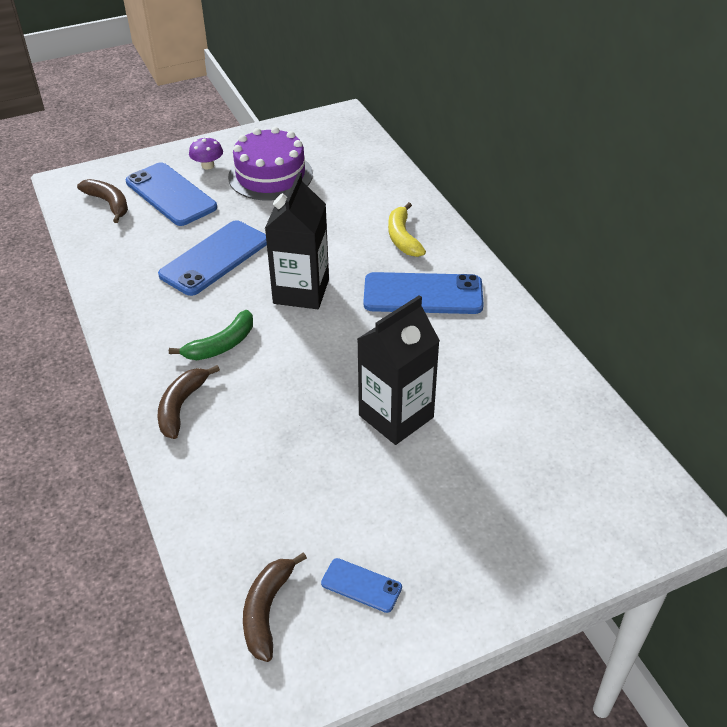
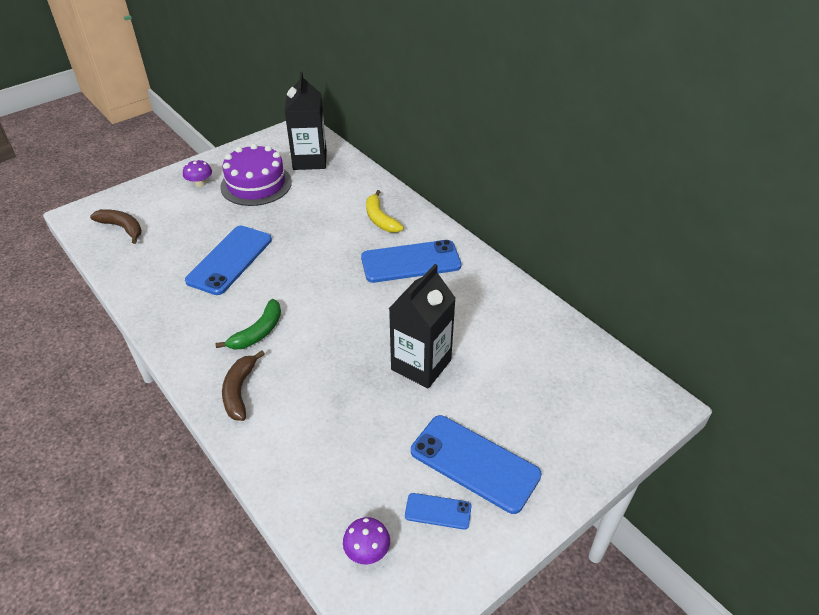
camera: 15 degrees left, 0 degrees up
blue phone [126,162,217,226] -> blue phone moved to [411,415,542,514]
brown banana [243,552,307,662] -> purple mushroom [343,517,390,564]
black carton [265,172,329,309] -> black carton moved to [285,71,327,170]

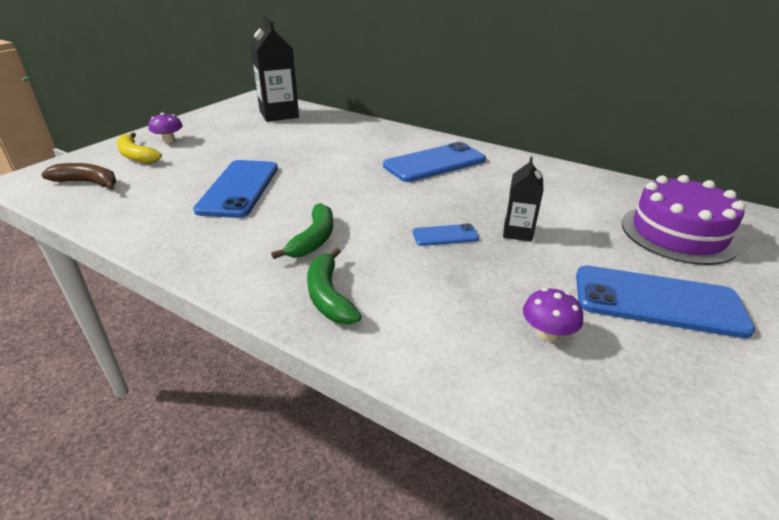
camera: 20 degrees left, 10 degrees down
purple cake [220,144,292,206] -> purple cake moved to [622,175,745,265]
brown banana [222,350,265,421] -> green banana [307,248,362,324]
purple mushroom [343,517,390,564] -> purple mushroom moved to [523,288,583,342]
yellow banana [366,190,404,233] -> yellow banana moved to [117,132,162,164]
black carton [389,264,456,388] -> black carton [503,156,543,242], size x0.55
blue phone [405,493,472,530] -> blue phone moved to [413,224,479,246]

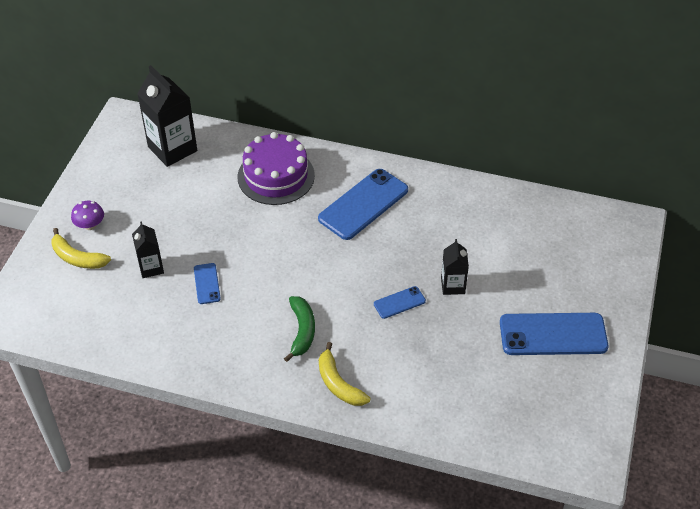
camera: 15 degrees left, 15 degrees up
brown banana [41,163,116,190] -> none
blue phone [193,160,278,218] -> blue phone [194,263,221,304], size x0.49
green banana [307,248,362,324] -> yellow banana [319,342,371,406]
purple mushroom [523,288,583,342] -> none
purple cake [622,175,745,265] -> purple cake moved to [238,132,315,205]
none -> black carton [132,221,164,278]

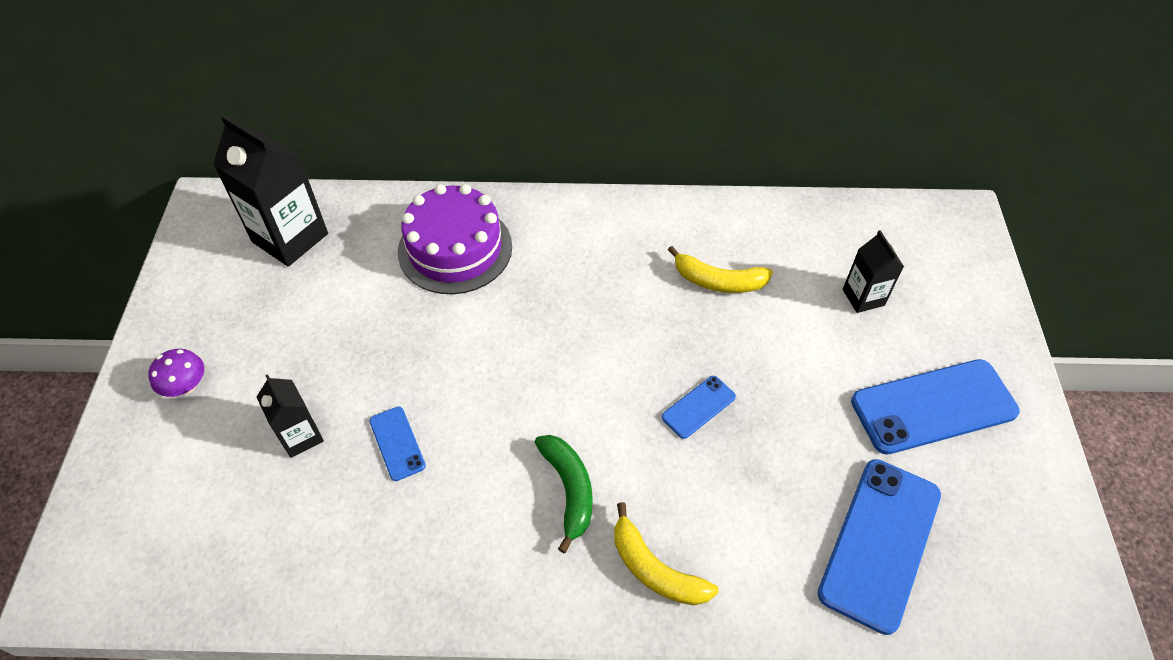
camera: 15 degrees left, 5 degrees up
yellow banana [51,228,111,269] -> yellow banana moved to [668,246,773,293]
blue phone [318,169,408,240] -> blue phone moved to [817,459,941,635]
black carton [441,239,469,295] -> black carton moved to [843,230,904,313]

